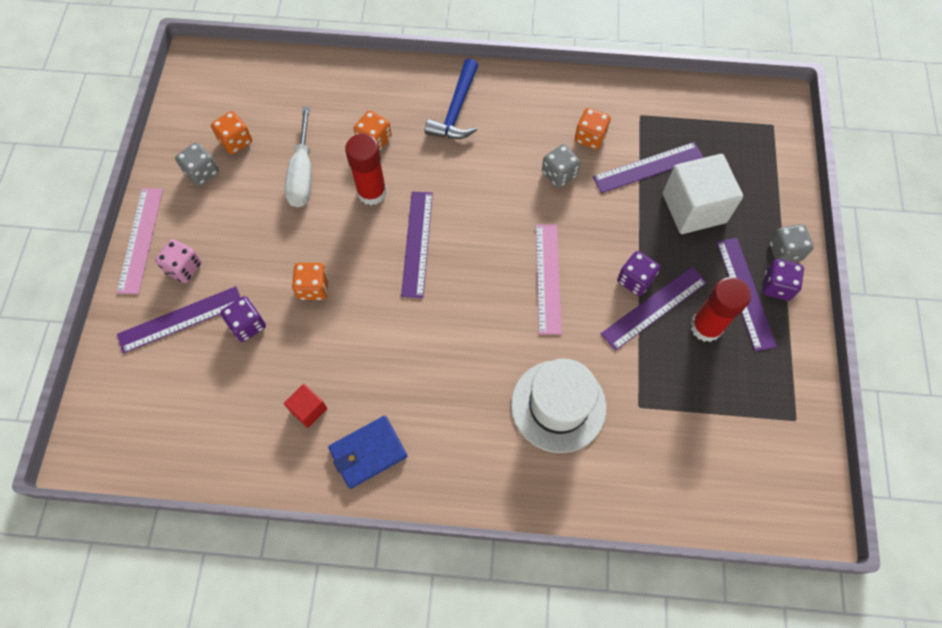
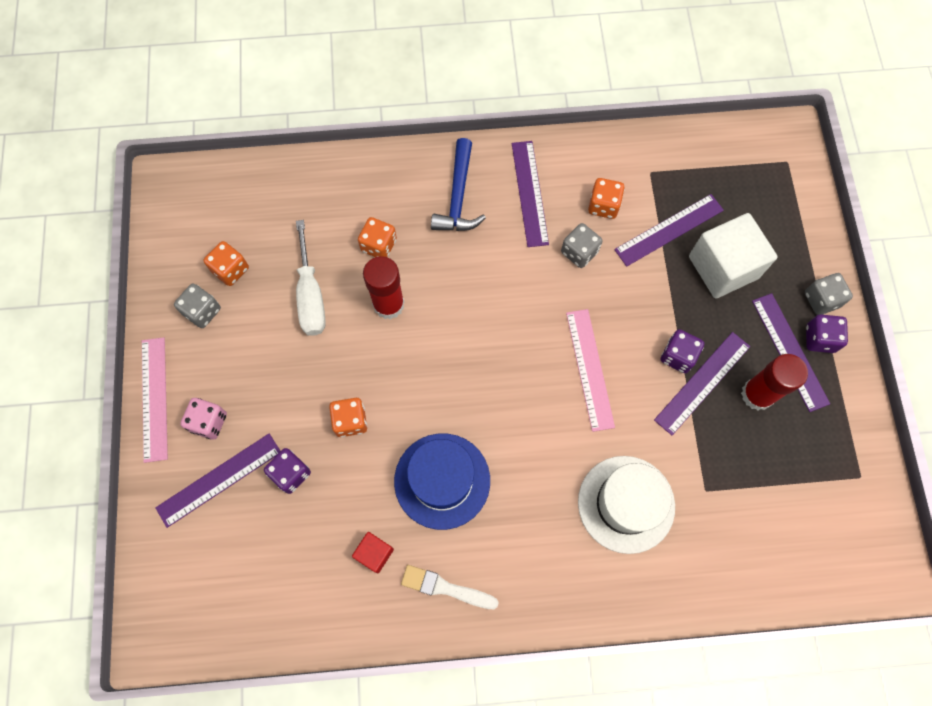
camera: 10 degrees left, 5 degrees up
blue wallet [328,416,407,489] -> white brush [401,565,499,609]
purple ruler [401,191,433,298] -> purple ruler moved to [512,141,549,247]
none -> blue hat [394,433,490,530]

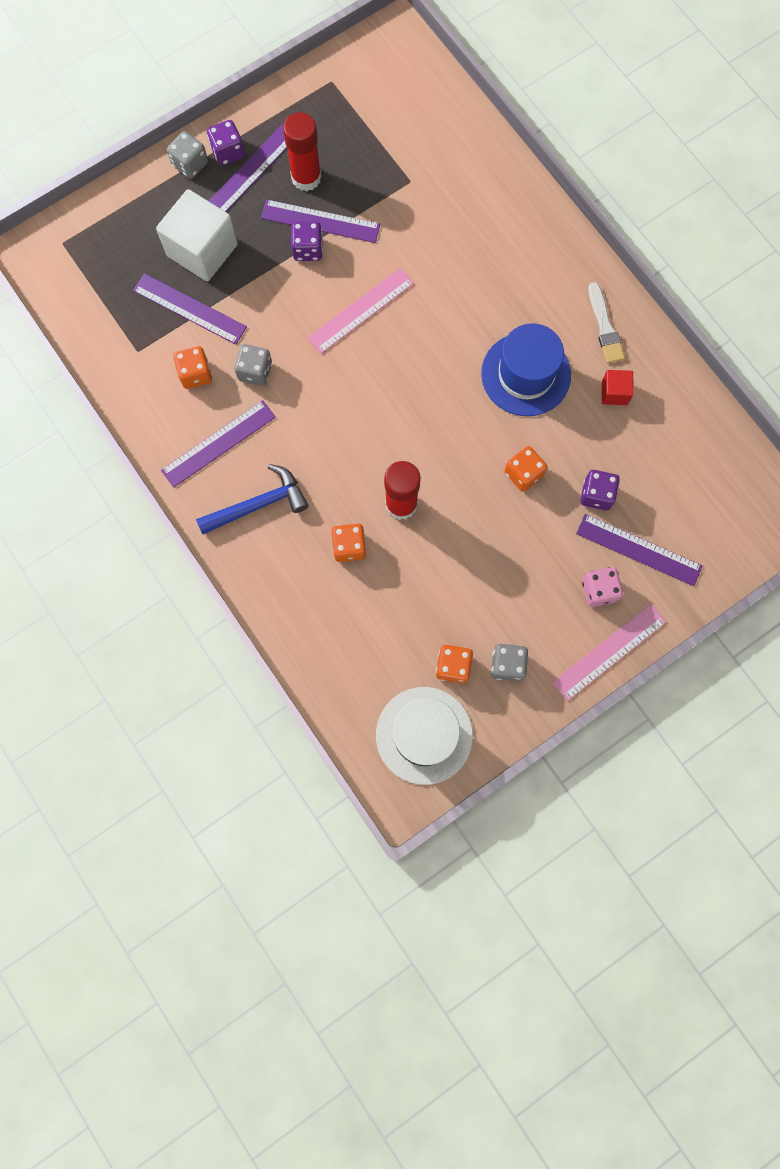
camera: 120 degrees left, 5 degrees up
white screwdriver [296,220,326,336] -> none
white hat [578,456,675,554] -> white hat moved to [376,687,473,785]

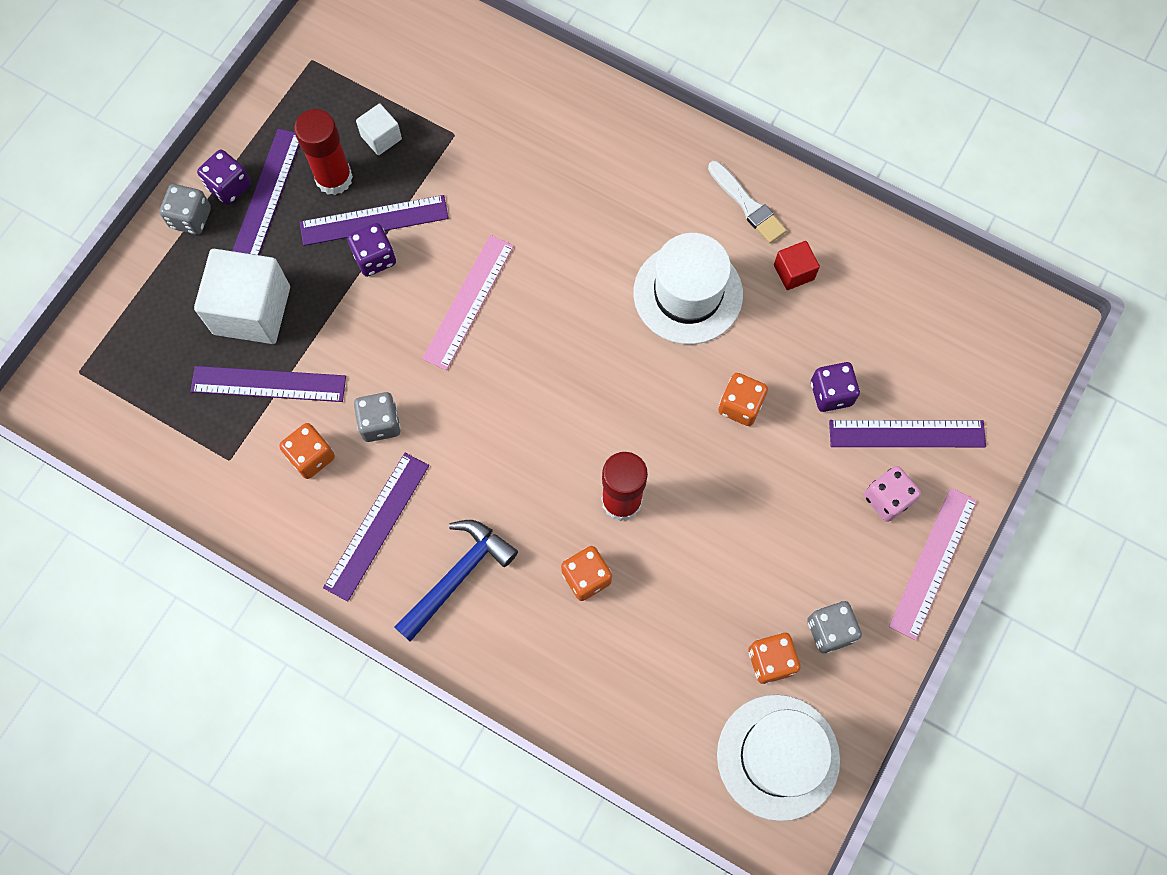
camera: 25 degrees left, 5 degrees down
blue hat [481,323,571,416] -> white hat [633,233,743,344]
none -> white cube [356,103,402,155]

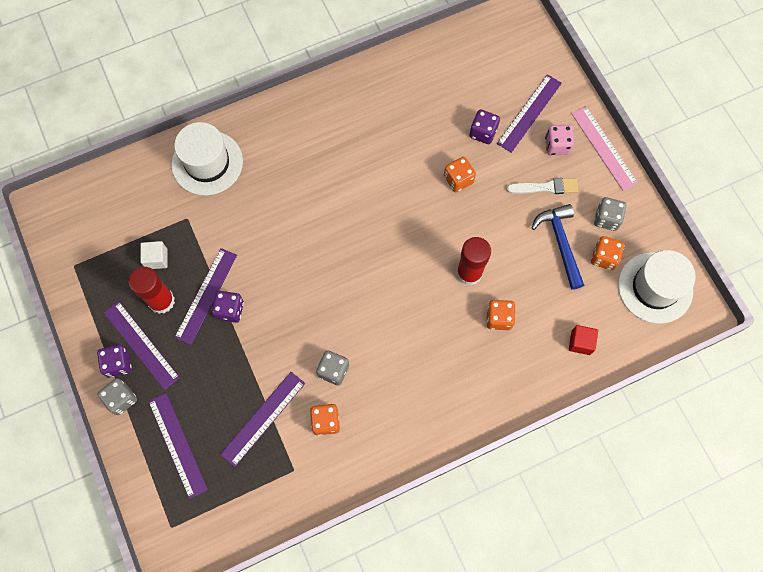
camera: 55 degrees left, 0 degrees up
white cube [194,249,290,344] -> none
purple ruler [323,453,429,602] -> purple ruler moved to [148,393,208,499]
blue hammer [395,520,518,642] -> blue hammer moved to [531,204,584,290]
pink ruler [422,235,514,370] -> none
white hat [633,233,743,344] -> white hat moved to [171,122,243,196]
white brush [708,161,787,243] -> white brush moved to [506,178,578,194]
red cube [774,241,820,290] -> red cube moved to [569,325,598,355]

